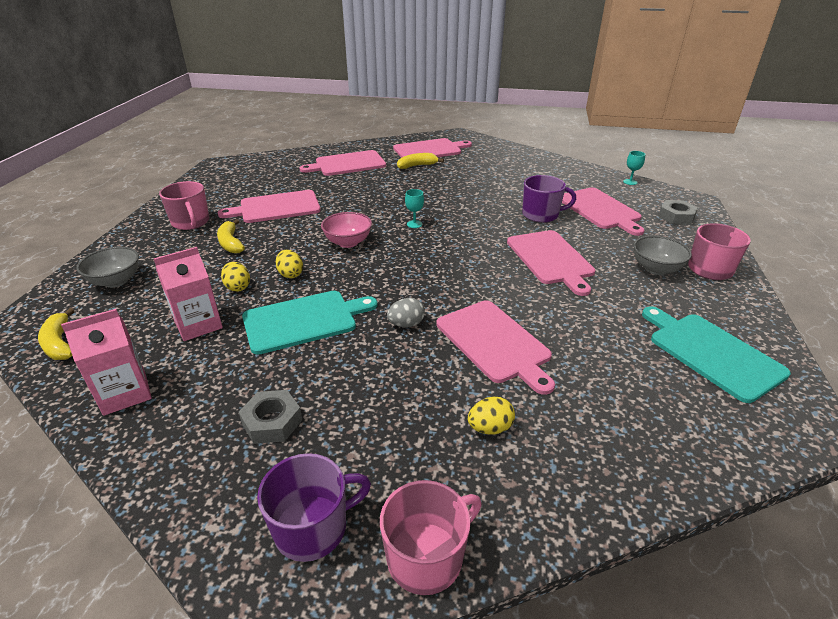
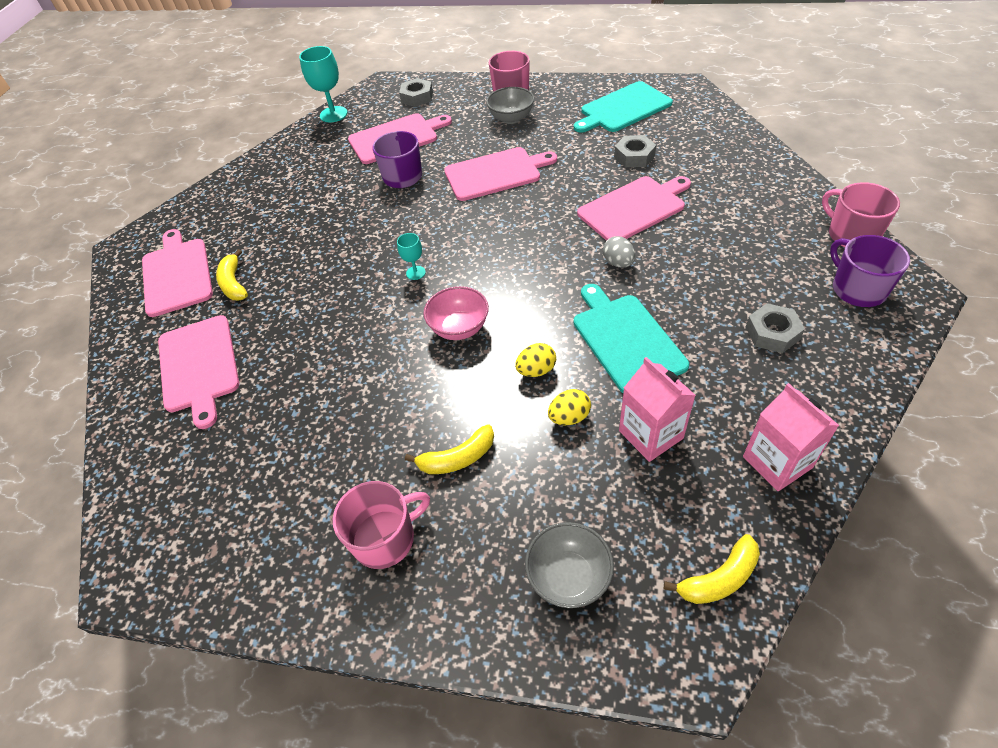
camera: 85 degrees left, 15 degrees up
pink cutting board [218,190,321,223] -> none
yellow egg [468,397,515,435] -> none
turquoise goblet [623,151,645,185] -> turquoise goblet [299,46,348,122], size x1.86
none -> grey nut [614,135,656,167]

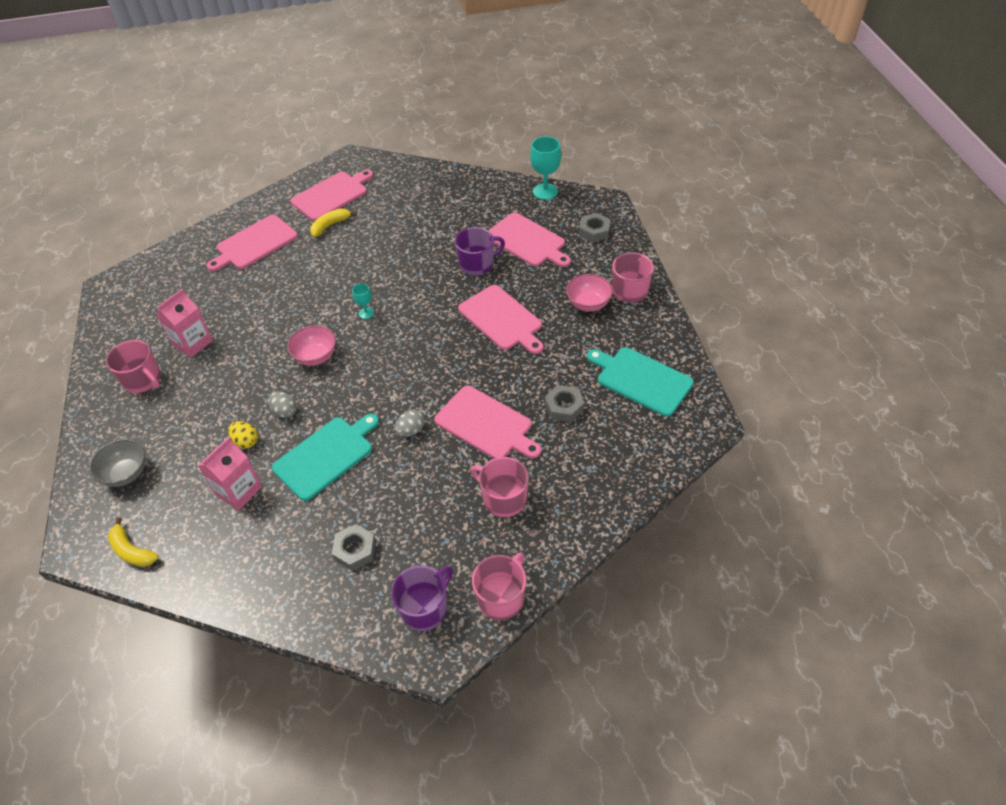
camera: 65 degrees right, 0 degrees up
yellow banana [405,424,494,474] -> none
grey bowl [486,87,534,124] -> pink bowl [566,274,613,312]
yellow egg [515,343,556,377] -> grey egg [268,392,297,418]
pink carton [743,383,839,491] -> pink carton moved to [156,289,213,358]
none -> pink mug [471,457,529,517]

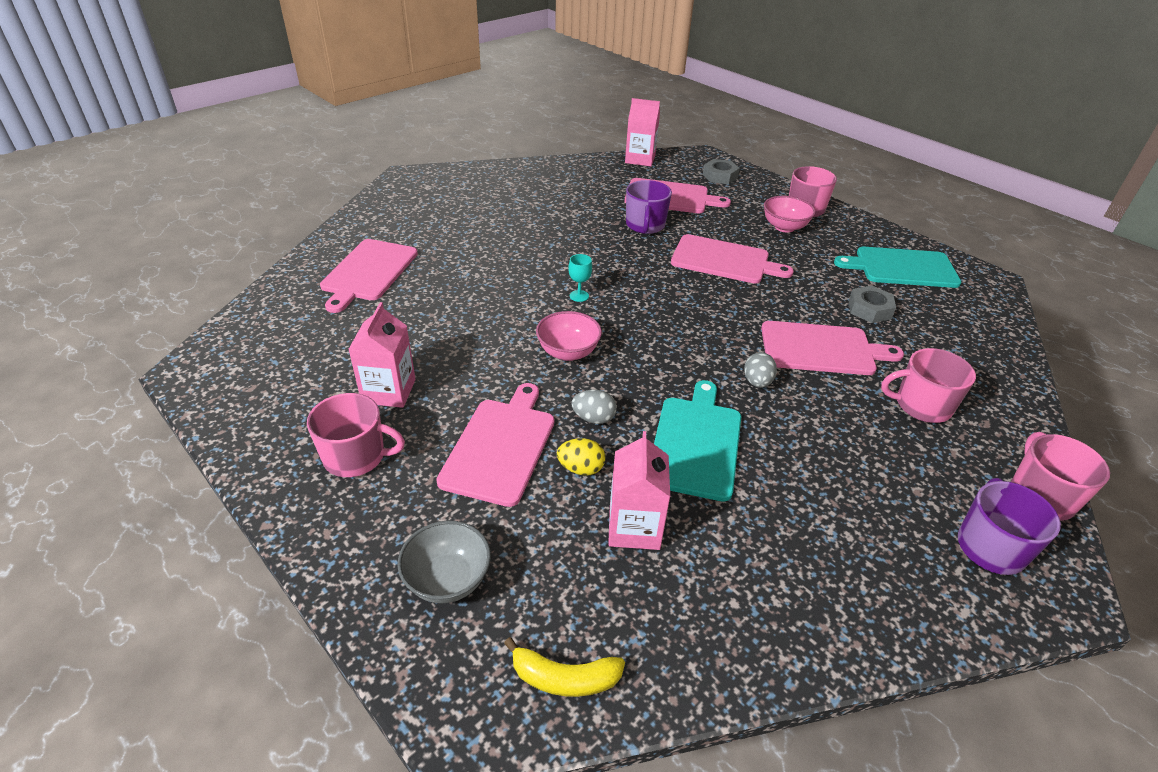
camera: 35 degrees left, 10 degrees down
pink cutting board [290,170,373,221] -> pink cutting board moved to [436,383,554,507]
yellow banana [310,209,357,237] -> none
grey nut [332,524,376,571] -> none
purple mug [455,227,505,276] -> purple mug turned 150 degrees clockwise [626,180,672,234]
turquoise goblet [530,136,561,200] -> pink carton [625,98,660,166]

